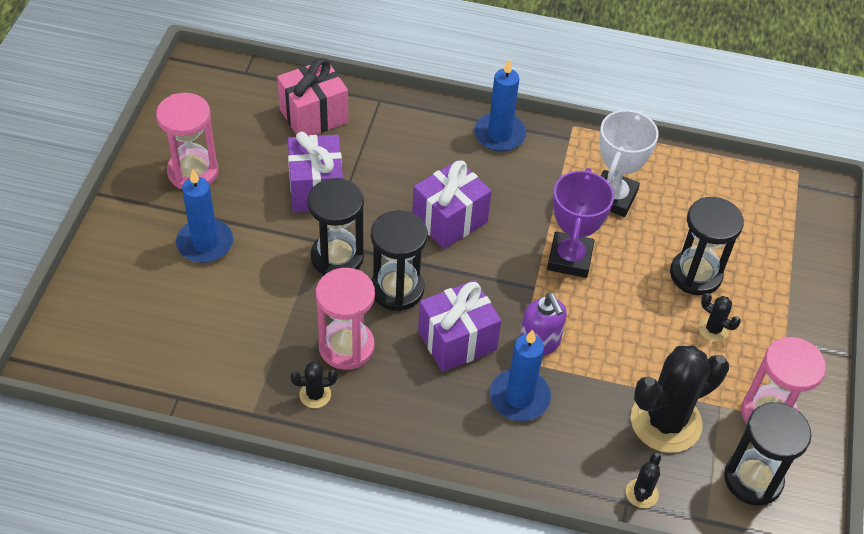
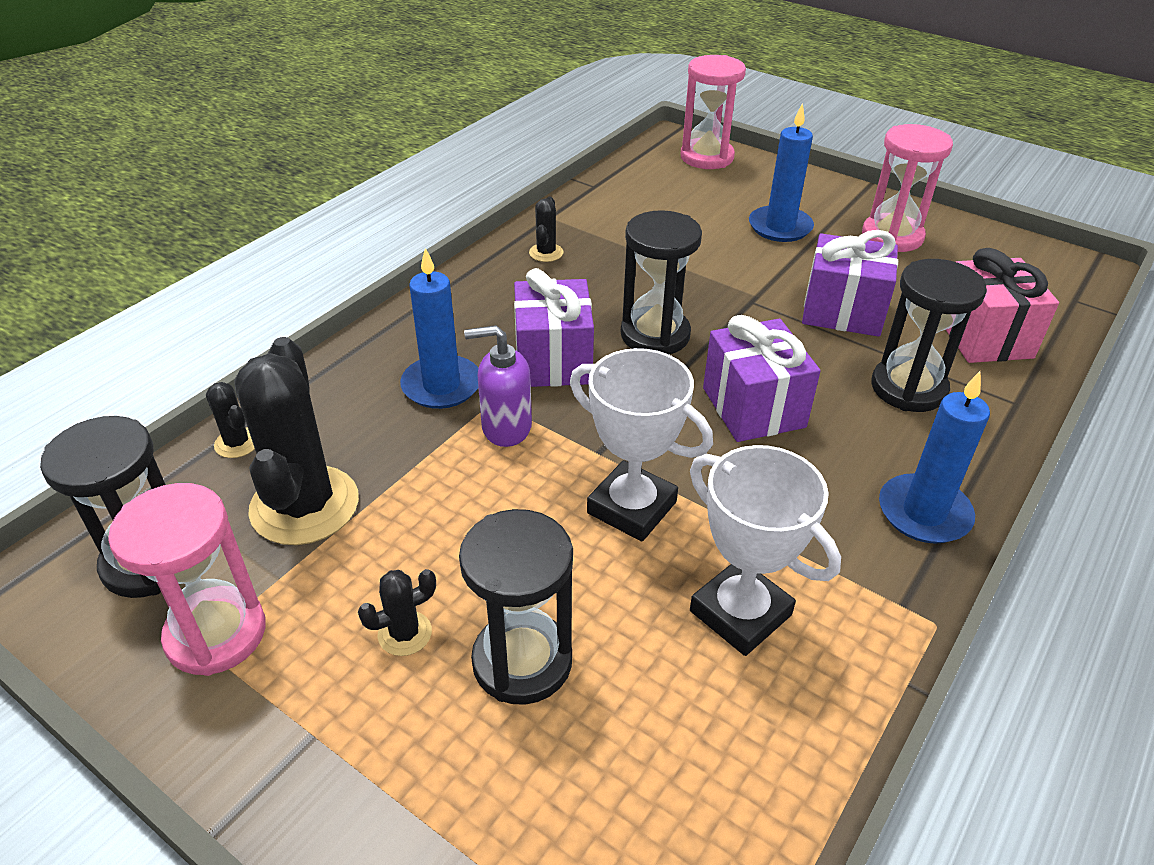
camera: 115 degrees right, 10 degrees down
black hourglass [308,178,364,275] -> black hourglass moved to [871,259,987,412]
pink hourglass [316,268,375,370] -> pink hourglass moved to [681,55,746,169]
purple trophy [547,168,614,278] -> white trophy [570,348,713,542]

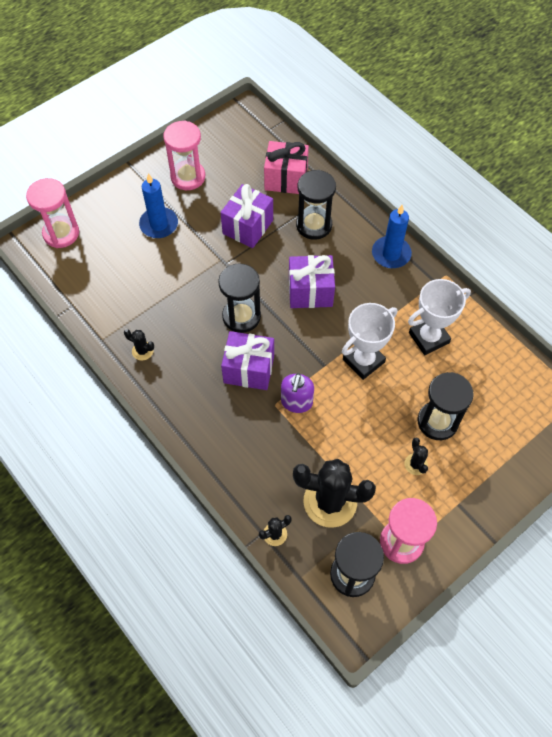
camera: 75 degrees left, 20 degrees up
blue candle [400,248,478,409] -> none

